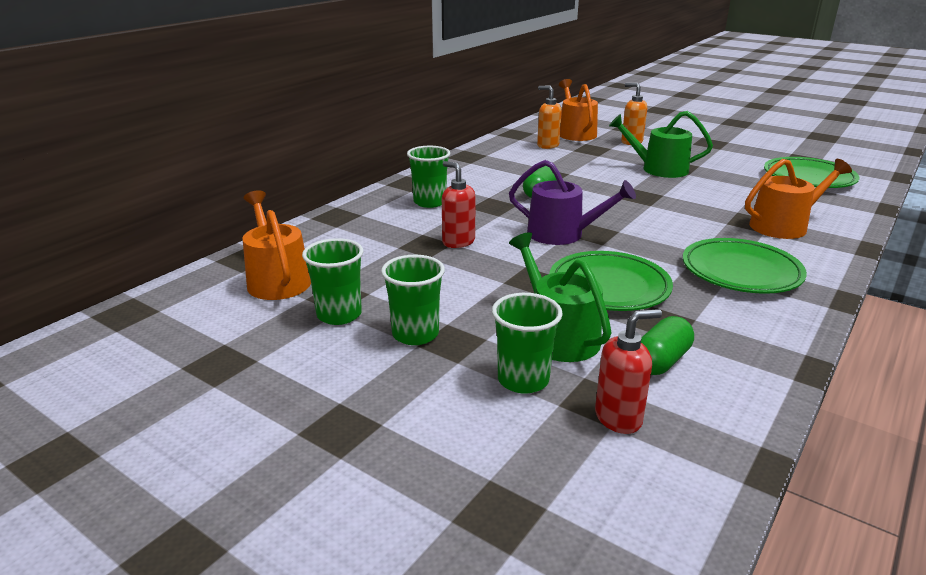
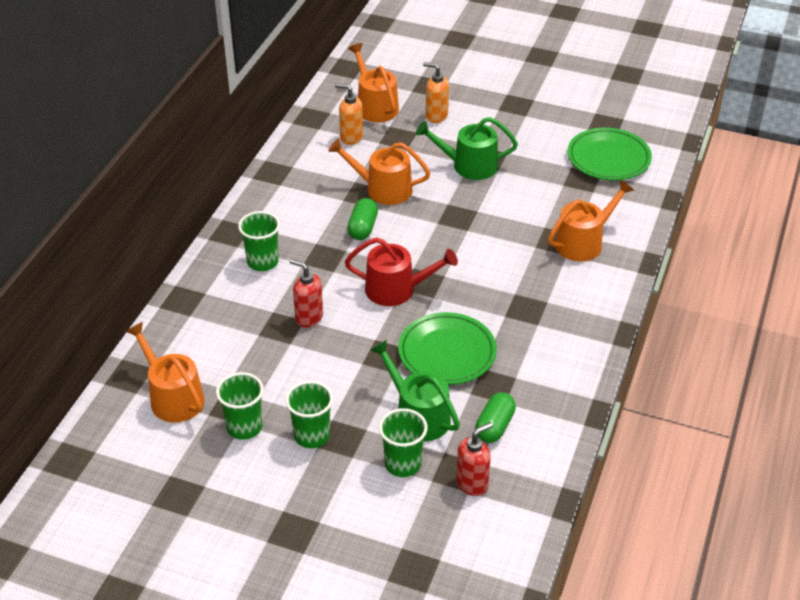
camera: 15 degrees left, 15 degrees up
purple watering can [509,160,636,245] -> red watering can [345,237,458,306]
green plate [683,238,807,294] -> none
none -> orange watering can [328,138,430,205]

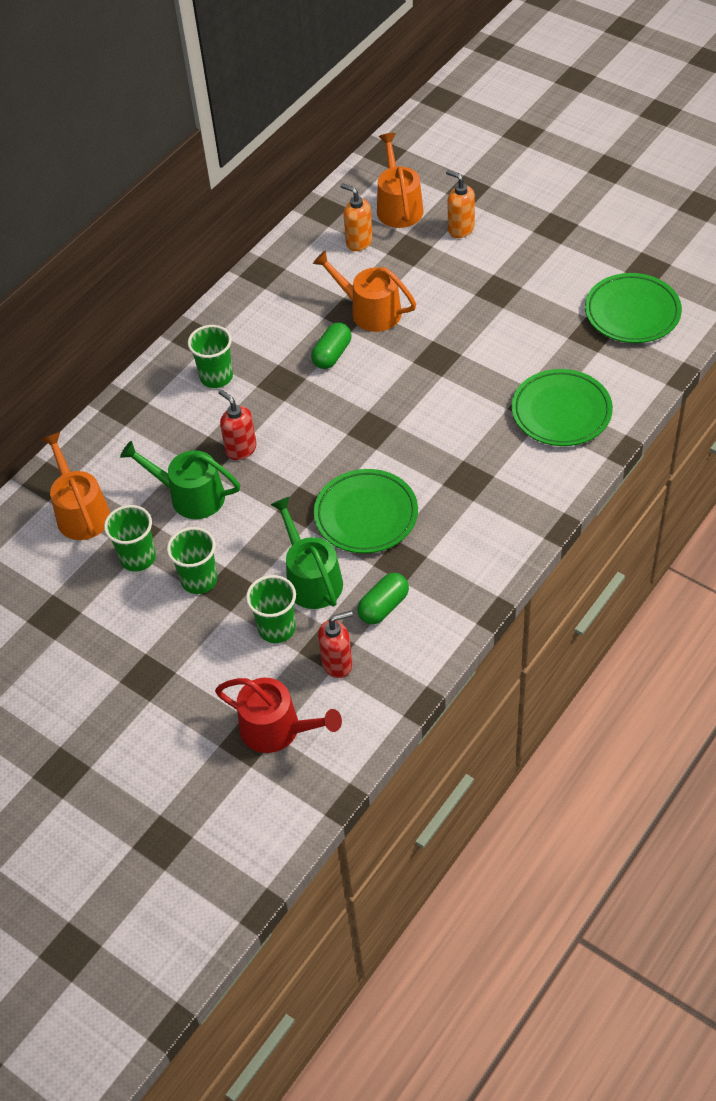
camera: 20 degrees right, 10 degrees up
red watering can [345,237,458,306] -> red watering can moved to [215,678,342,753]
green watering can [416,117,518,180] -> green watering can moved to [120,441,240,519]
orange watering can [548,180,634,262] -> green plate [512,369,613,446]

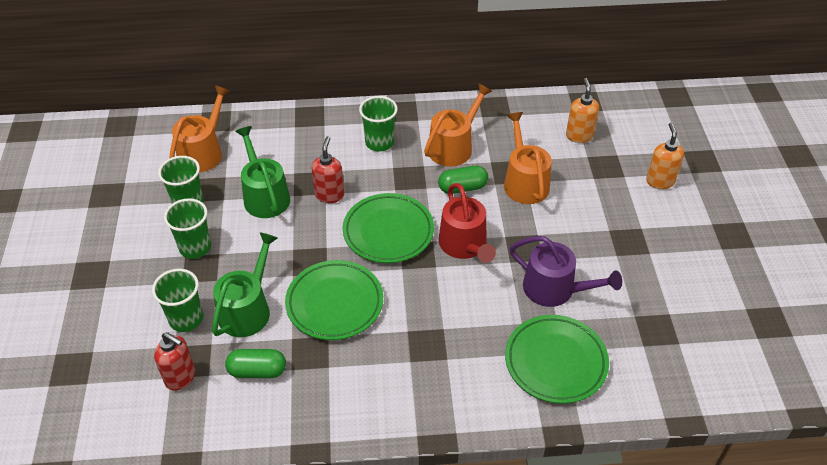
camera: 45 degrees right, 5 degrees down
red watering can [215,678,342,753] -> red watering can moved to [439,183,496,263]
orange watering can [377,133,424,228] -> orange watering can moved to [424,83,492,167]
green plate [585,273,682,343] -> green plate moved to [343,193,434,263]
none -> purple watering can [510,236,622,307]

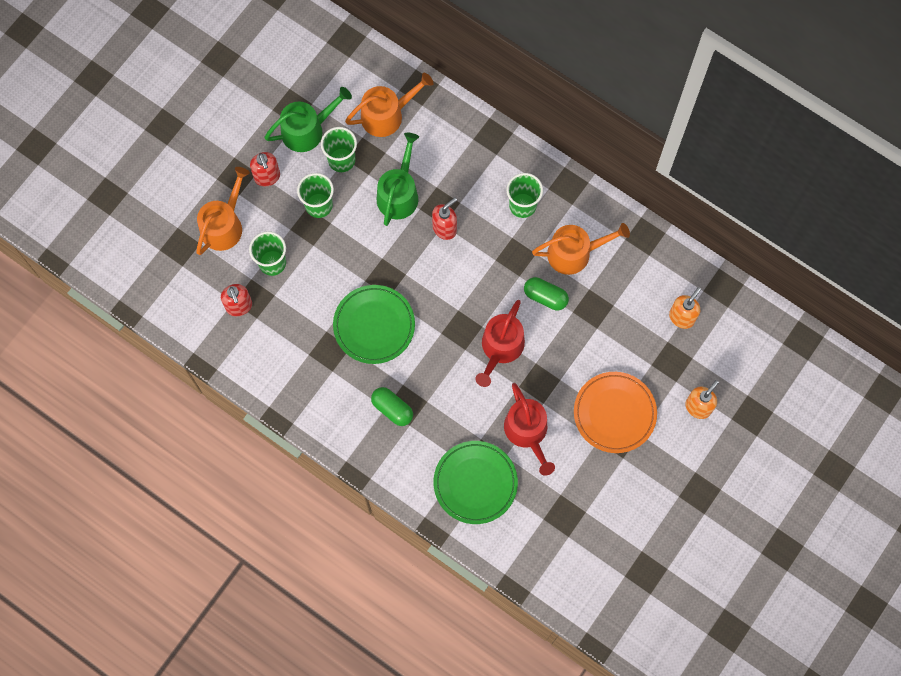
camera: 40 degrees right, 25 degrees up
green watering can [212,232,278,337] -> green watering can moved to [264,87,352,152]
green capsule [225,349,286,378] -> green capsule moved to [371,387,413,426]
green plate [343,193,434,263] -> none
orange watering can [504,112,552,204] -> orange watering can moved to [196,167,250,255]
purple watering can [510,236,622,307] -> red watering can [504,383,555,476]
none -> red soap dispenser [250,152,280,186]
none -> orange plate [574,372,657,453]

